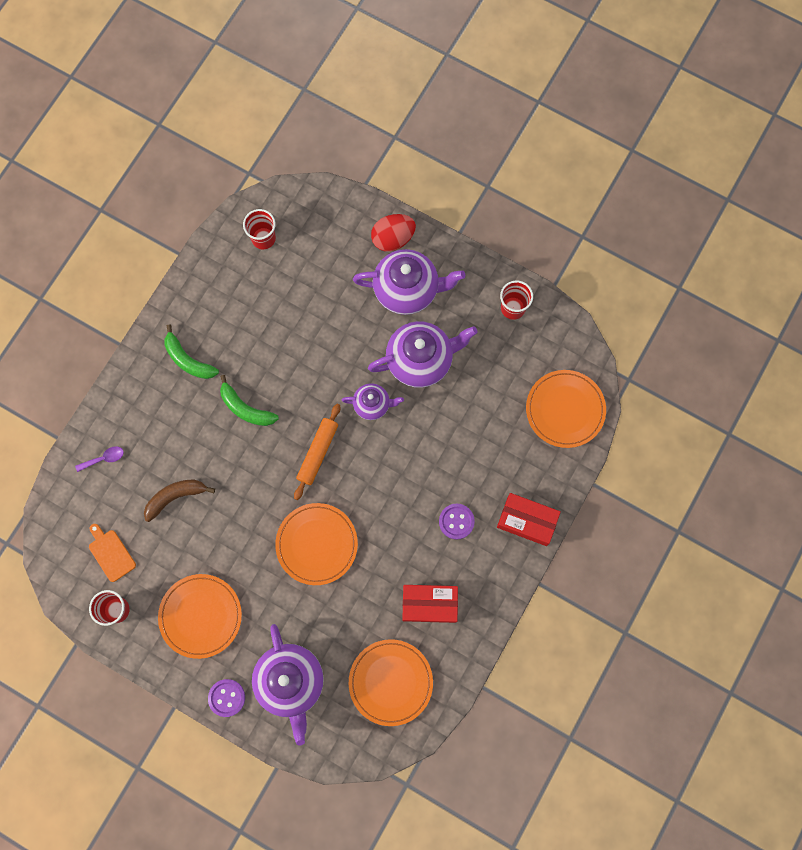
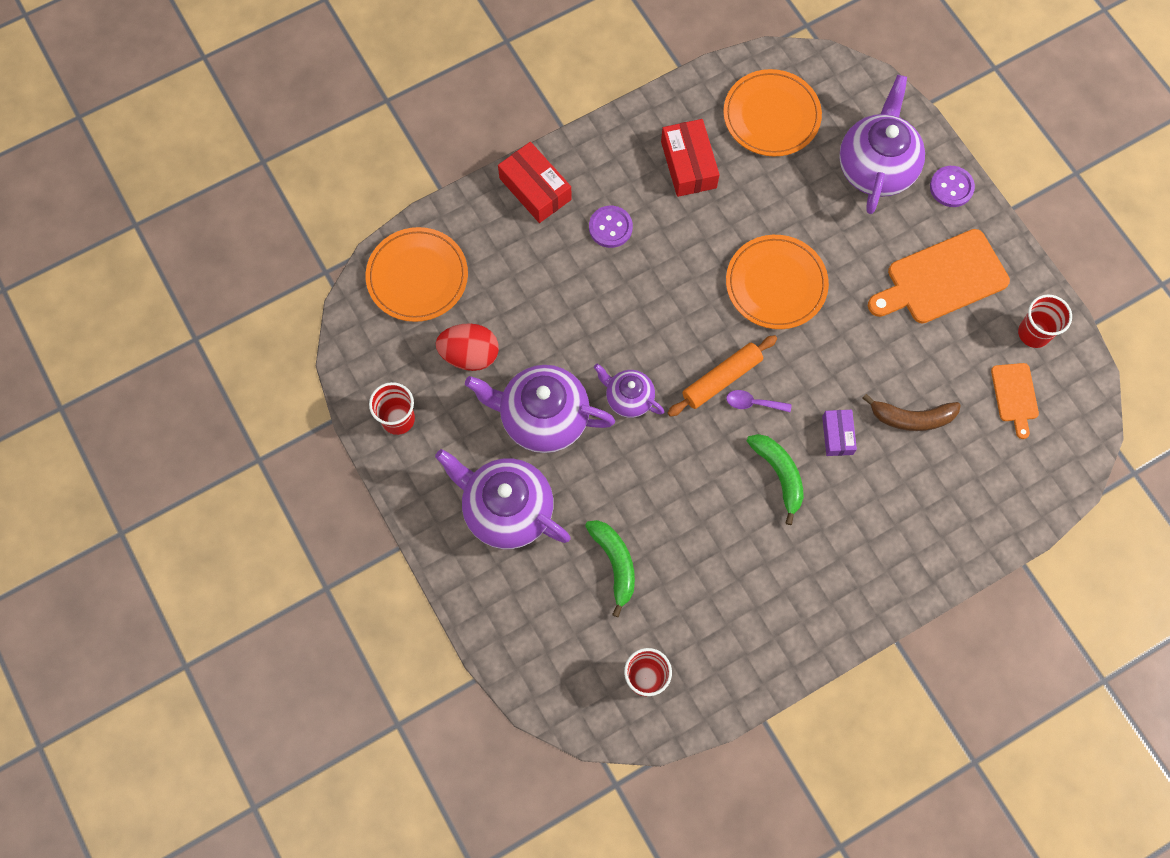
camera: 150 degrees left, 5 degrees down
purple spoon [75,446,124,472] -> purple spoon moved to [726,390,792,412]
orange plate [158,574,242,659] -> orange cutting board [868,229,1010,324]
green banana [165,324,219,379] -> green banana moved to [585,520,635,617]
red egg [371,214,416,252] -> red egg moved to [436,323,499,371]
red box [402,585,458,623] -> red box turned 45 degrees clockwise [661,119,720,197]
none -> purple box [822,410,857,456]

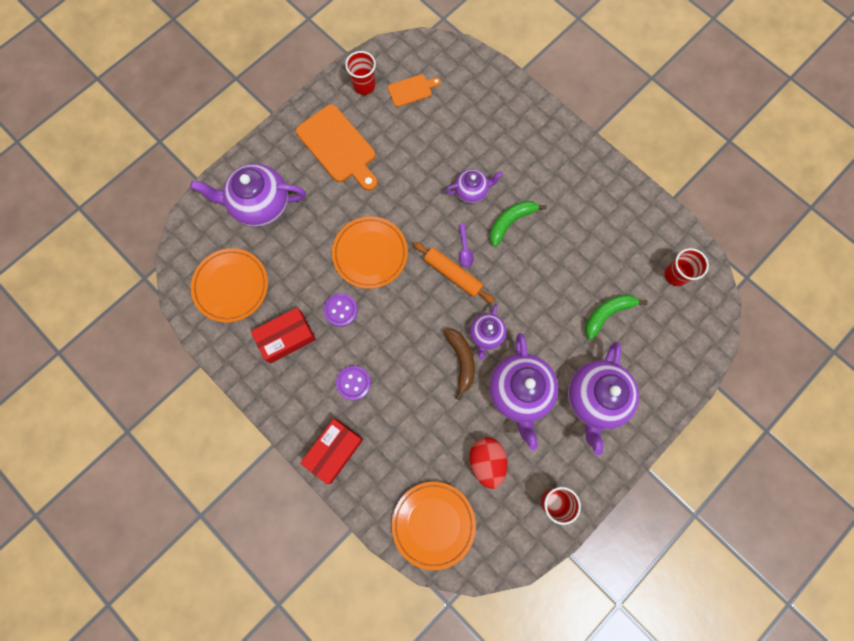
camera: 105 degrees left, 5 degrees up
purple box [822,410,857,456] -> purple teapot [445,169,503,203]
brown banana [862,394,961,431] -> brown banana moved to [443,328,475,400]
purple button [930,166,975,207] -> purple button moved to [324,293,358,327]

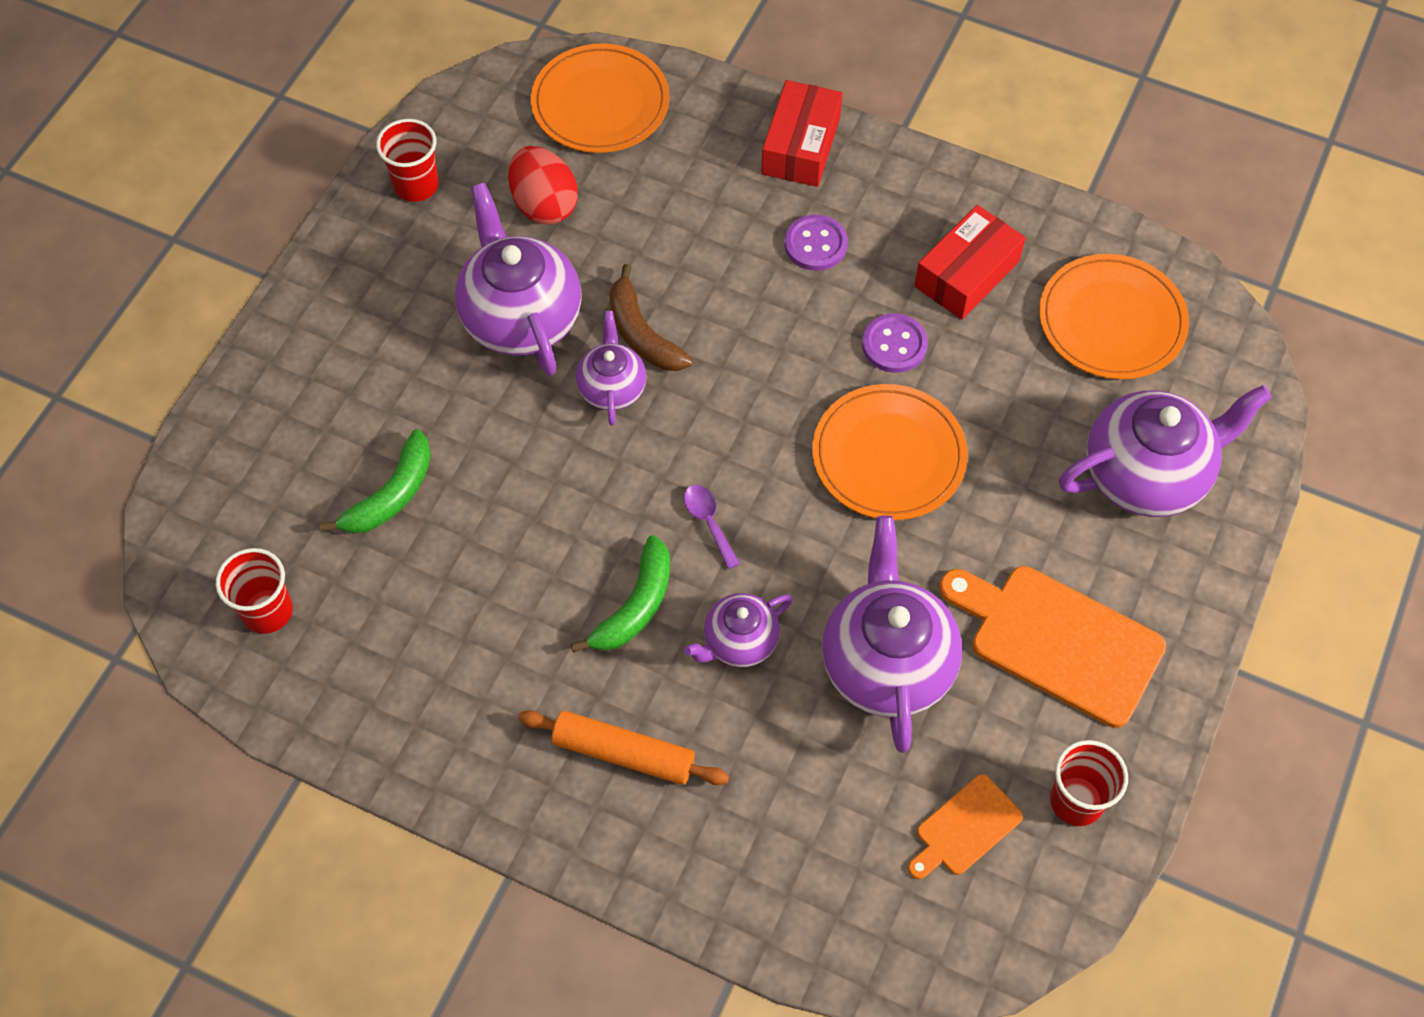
camera: 160 degrees right, 15 degrees down
orange rolling pin [413,242,495,303] -> orange rolling pin moved to [518,710,729,785]
purple teapot [568,342,639,455] -> purple teapot moved to [822,515,962,753]

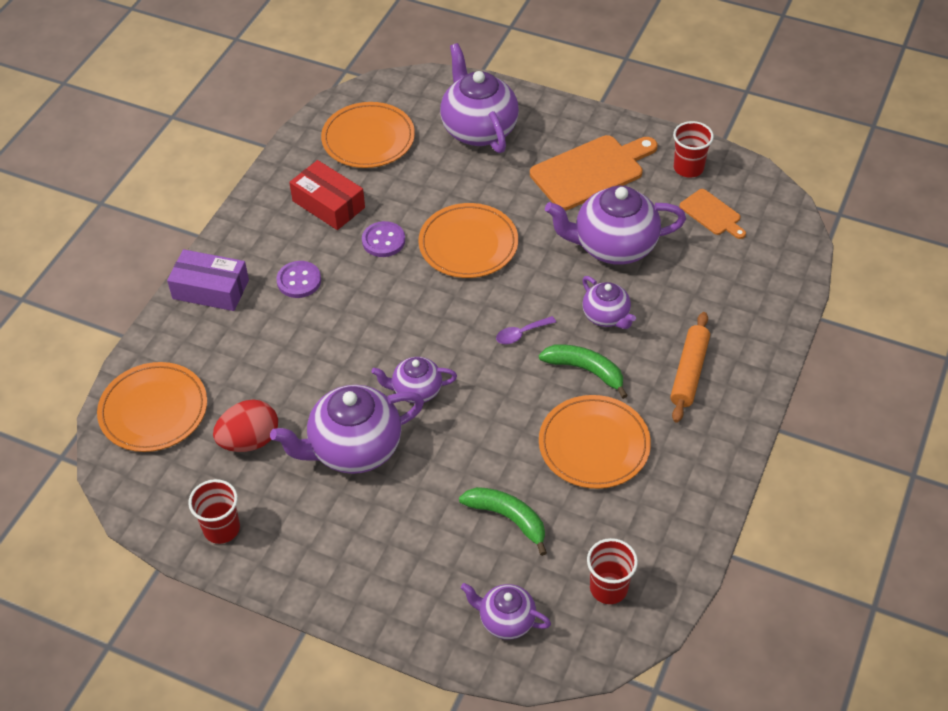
camera: 90 degrees left, 10 degrees down
brown banana [609,264,693,371] -> none
red box [761,80,842,187] -> purple box [167,249,249,311]
orange cutting board [939,566,1166,728] -> orange cutting board turned 150 degrees counterclockwise [530,135,657,211]
none -> purple teapot [461,583,551,640]
none -> orange plate [539,395,651,489]

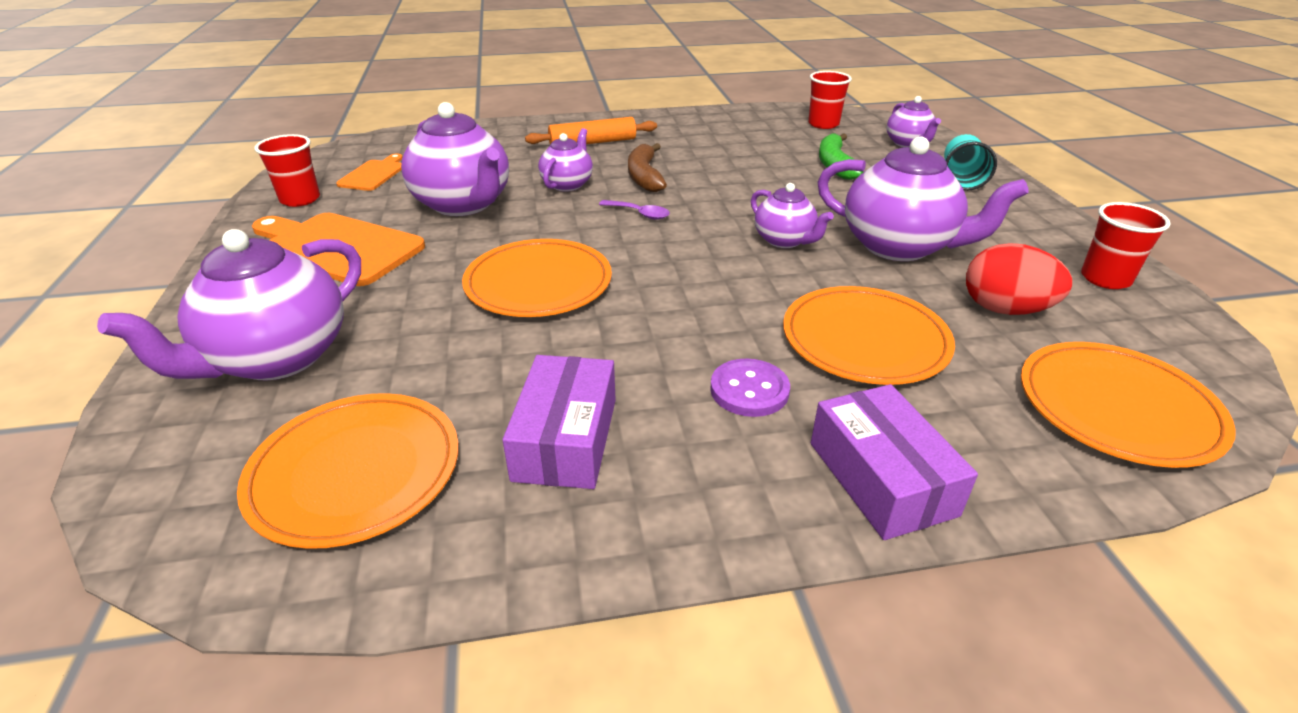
camera: 125 degrees left, 15 degrees down
red box [289,160,365,230] -> purple box [503,355,616,489]
purple button [362,221,405,257] -> none
green banana [539,344,628,399] -> brown banana [628,143,667,192]
orange plate [539,395,651,489] -> orange plate moved to [783,286,955,385]
none -> turquoise cup [944,134,997,191]

